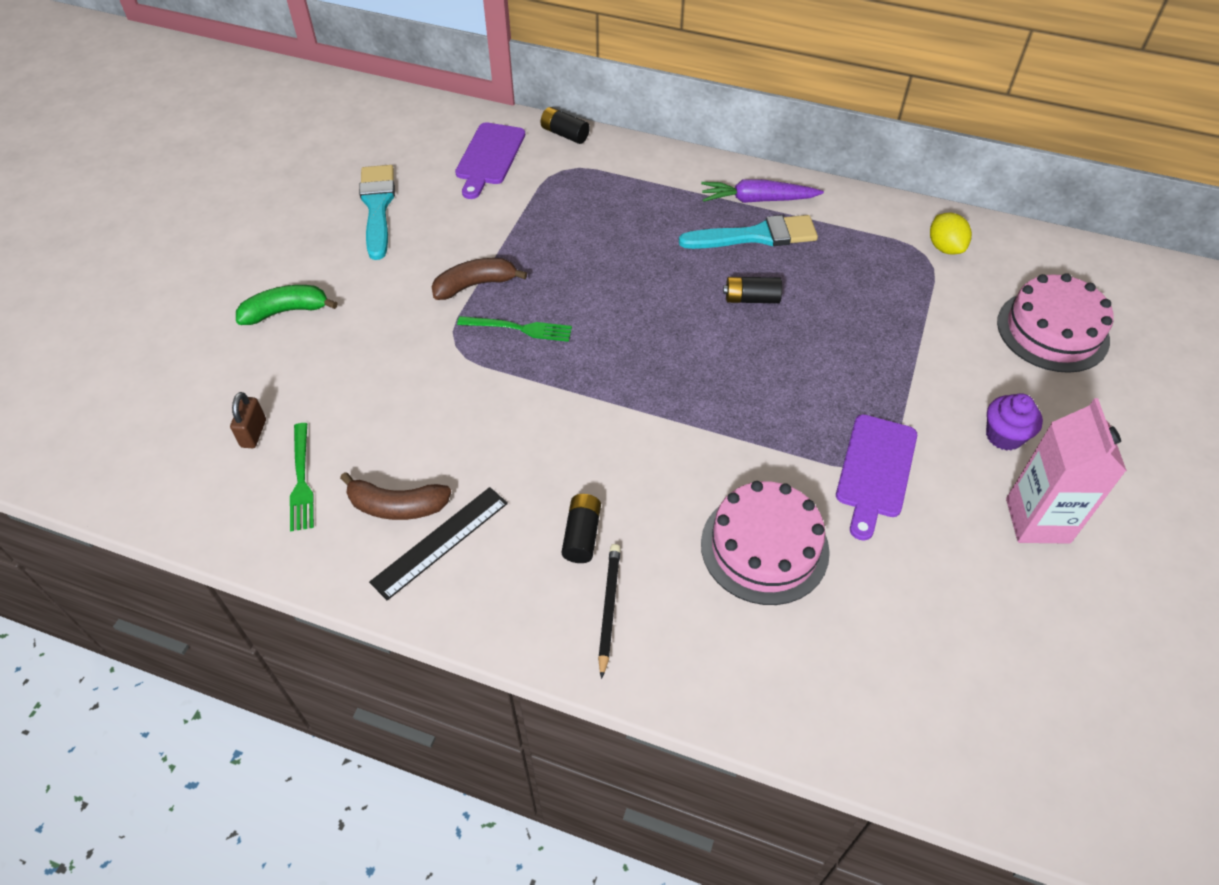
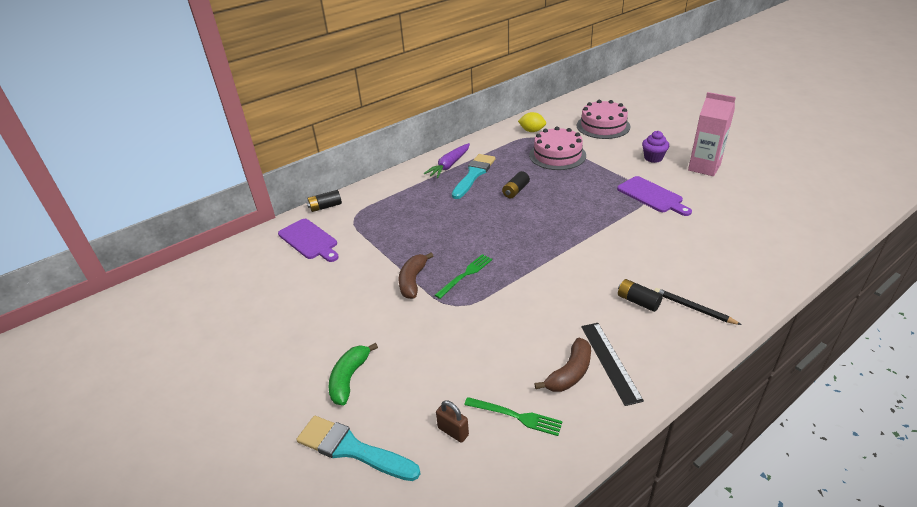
camera: 55 degrees left, 15 degrees down
turquoise brush [359,165,395,260] -> turquoise brush moved to [297,416,420,481]
pink cake [701,481,830,605] -> pink cake moved to [529,127,586,170]

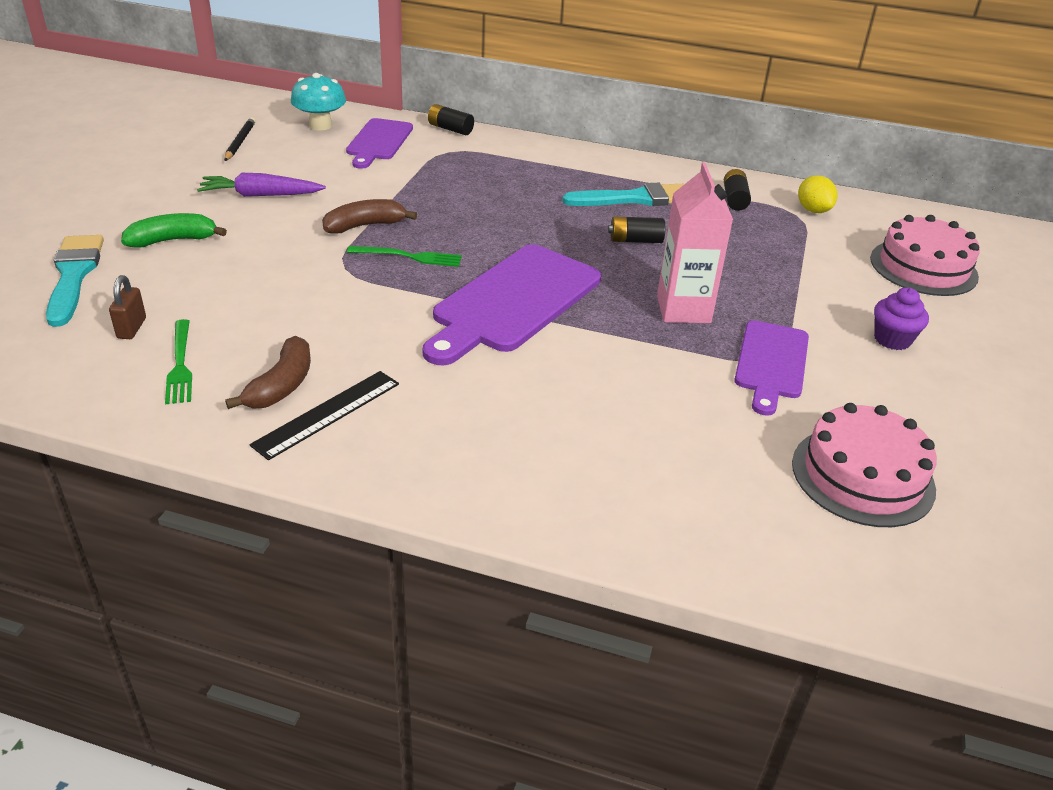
camera: 50 degrees right, 0 degrees up
purple carrot [423,143,470,178] -> purple carrot moved to [197,173,326,197]
pink cake [529,127,586,170] -> pink cake moved to [792,403,937,527]
brown banana [534,338,591,392] -> brown banana turned 75 degrees counterclockwise [225,336,311,409]
black battery [618,279,663,312] -> black battery moved to [724,169,751,211]
black pencil [654,288,742,325] -> black pencil moved to [224,117,256,161]
pink carton [688,92,736,176] -> pink carton moved to [657,162,733,323]
none -> turquoise mushroom [291,73,346,131]
none -> purple cutting board [423,244,601,365]

